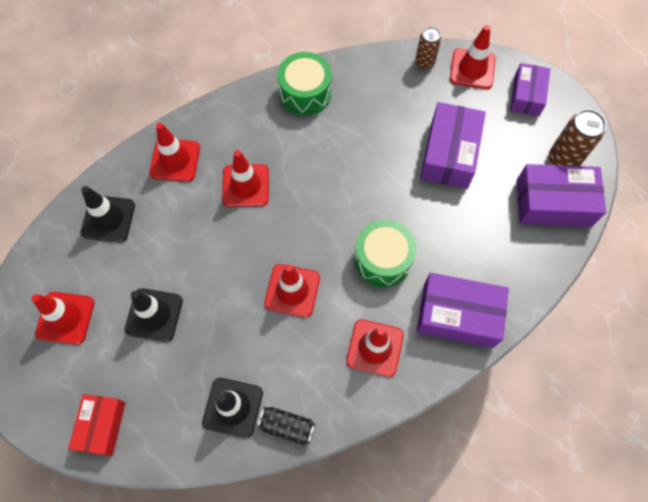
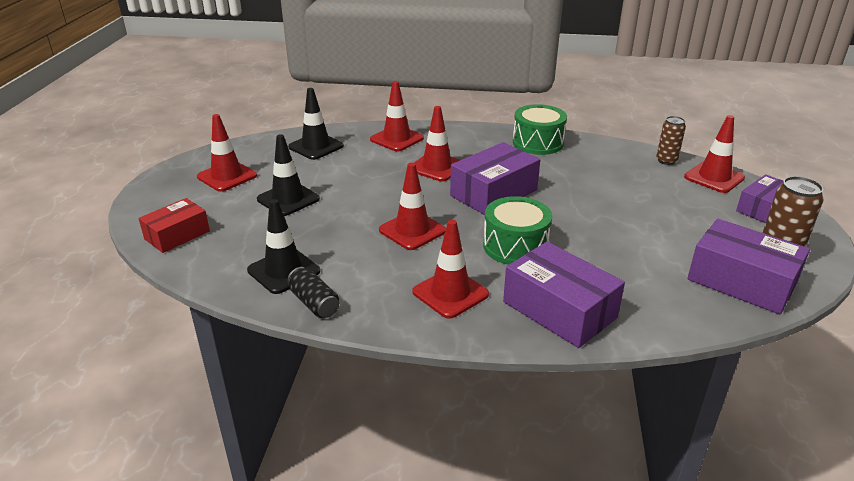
camera: 35 degrees right, 35 degrees down
purple box [420,102,486,189] -> purple box moved to [450,142,540,215]

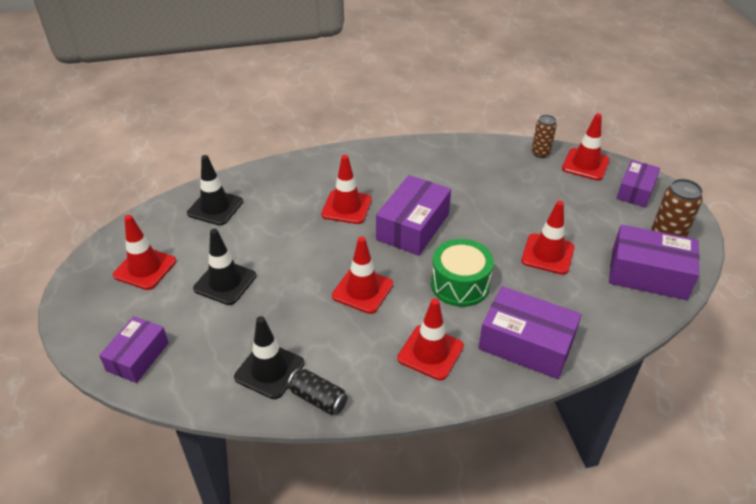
camera: 20 degrees left, 10 degrees up
red box [139,198,210,253] -> purple box [99,316,169,383]
red traffic cone [370,81,424,151] -> red traffic cone moved to [521,201,575,275]
green drum [513,104,567,155] -> none

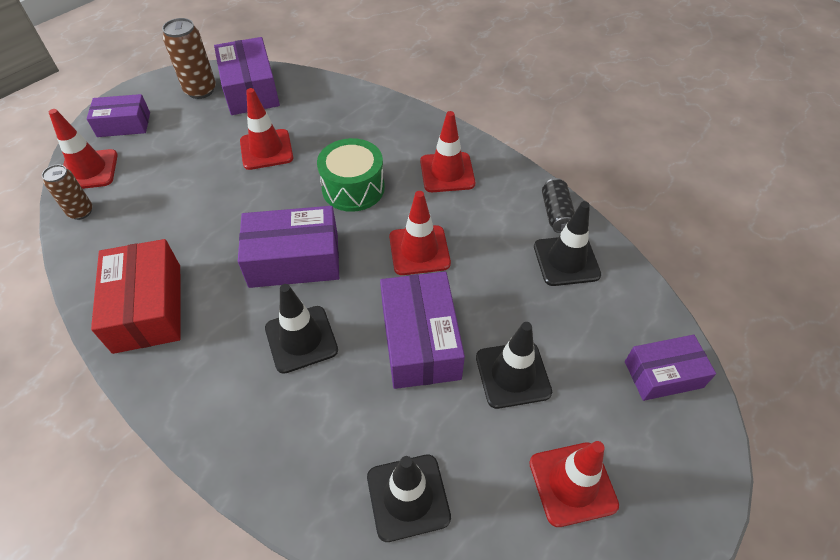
camera: 125 degrees left, 10 degrees up
red traffic cone [321,155,372,224] -> black traffic cone [265,284,338,374]
purple box [478,286,582,379] -> purple box moved to [380,272,465,389]
none -> red box [91,239,181,354]

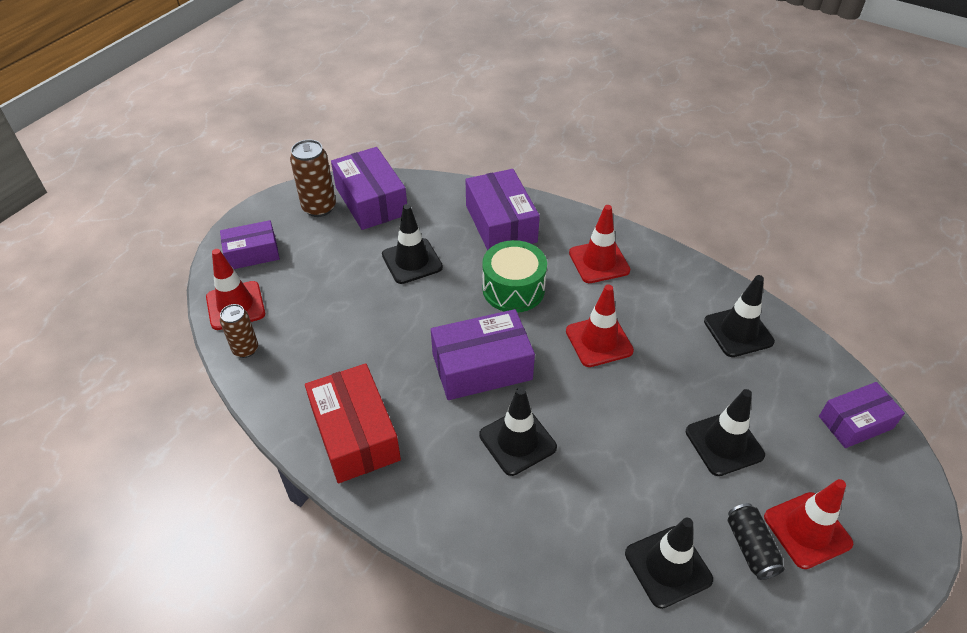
camera: 10 degrees left, 5 degrees down
red traffic cone [240,88,293,170] -> black traffic cone [382,204,443,284]
purple box [380,272,465,389] -> purple box moved to [465,169,540,250]
black can [542,178,575,233] -> black can moved to [727,503,785,580]

